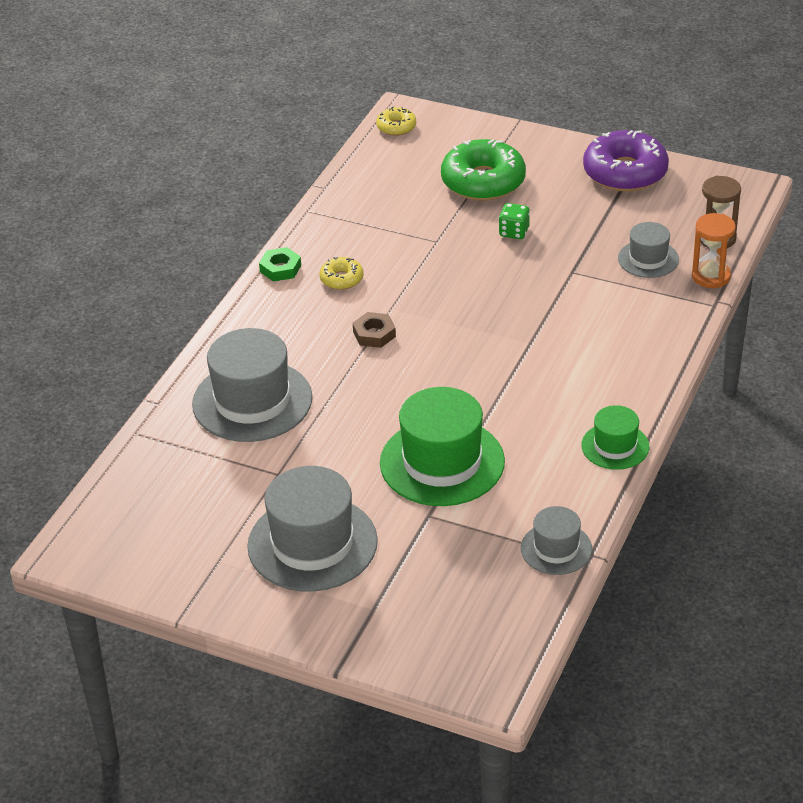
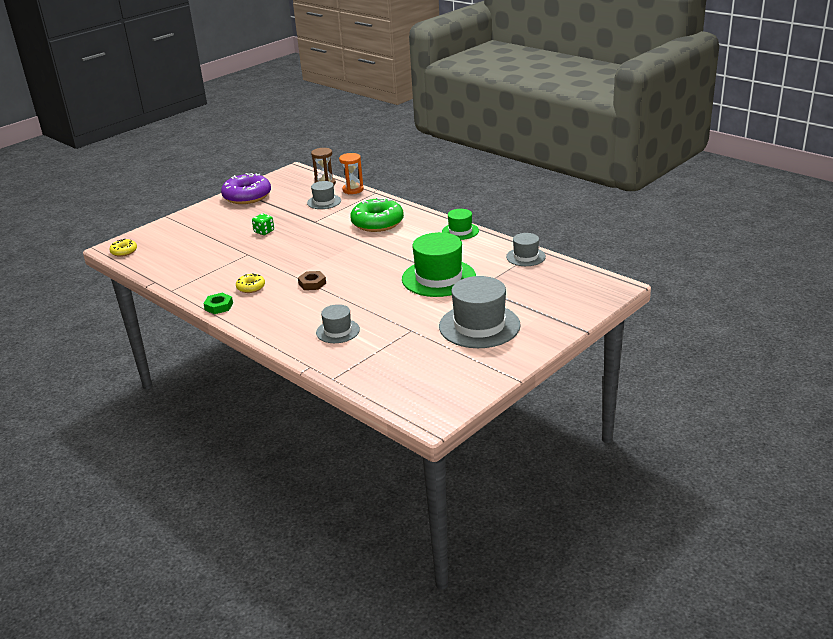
camera: 70 degrees left, 10 degrees down
grey hat [192,328,312,442] -> grey hat [316,304,360,343], size x0.54
green donut [441,139,526,201] -> green donut moved to [350,197,404,232]

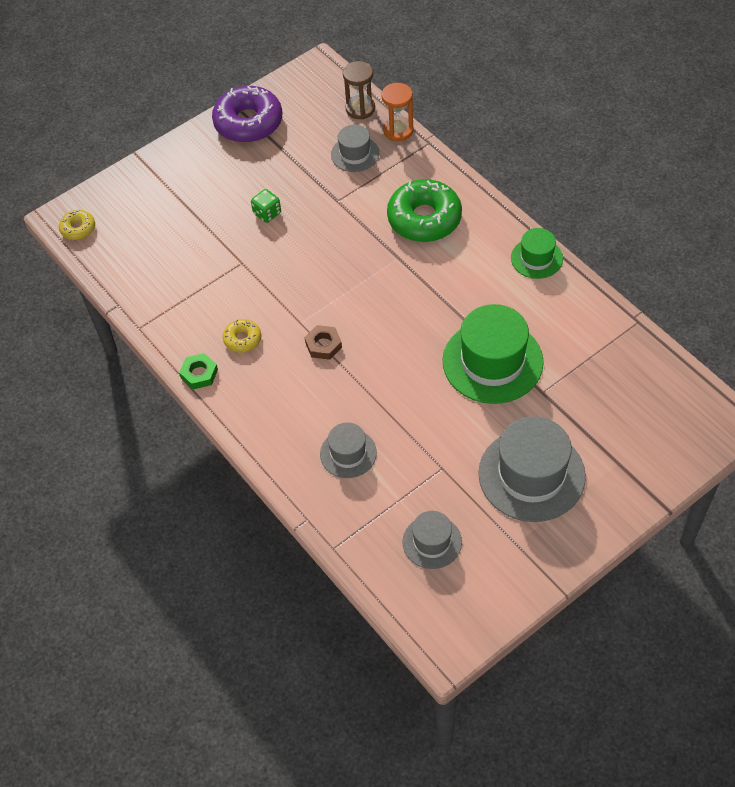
camera: 10 degrees right, 25 degrees up
grey hat [506,233,546,266] -> grey hat moved to [402,511,462,569]

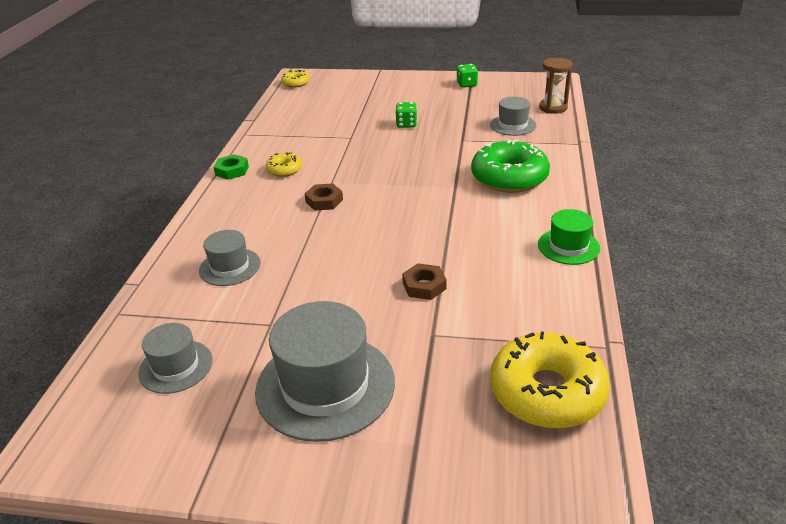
camera: 45 degrees right, 20 degrees down
purple donut [212,86,282,143] -> green dice [456,64,478,88]
orange hourglass [381,83,413,141] -> none
green hat [442,304,544,404] -> brown nut [402,263,447,300]
none -> yellow donut [490,331,610,429]

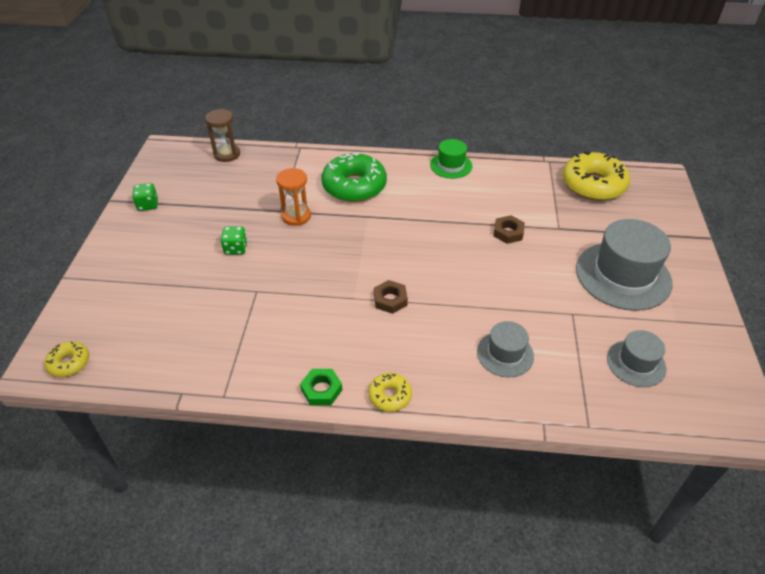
camera: 95 degrees left, 10 degrees up
yellow donut [266,152,302,177] -> yellow donut moved to [368,373,412,412]
grey hat [490,97,536,136] -> none
none -> orange hourglass [276,168,311,226]

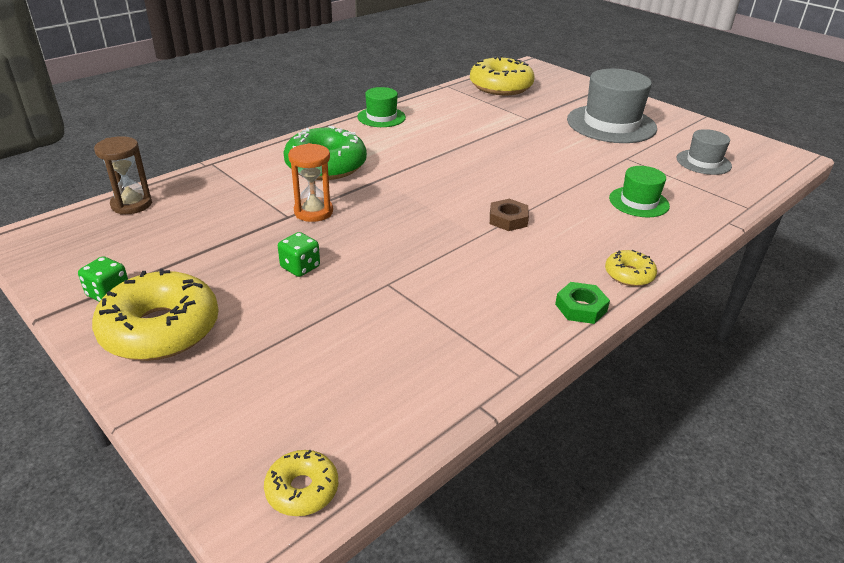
camera: 50 degrees left, 10 degrees down
grey hat [477,321,534,377] -> green hat [609,166,670,217]
brown nut [493,215,525,244] -> none
none -> yellow donut [92,269,219,361]

